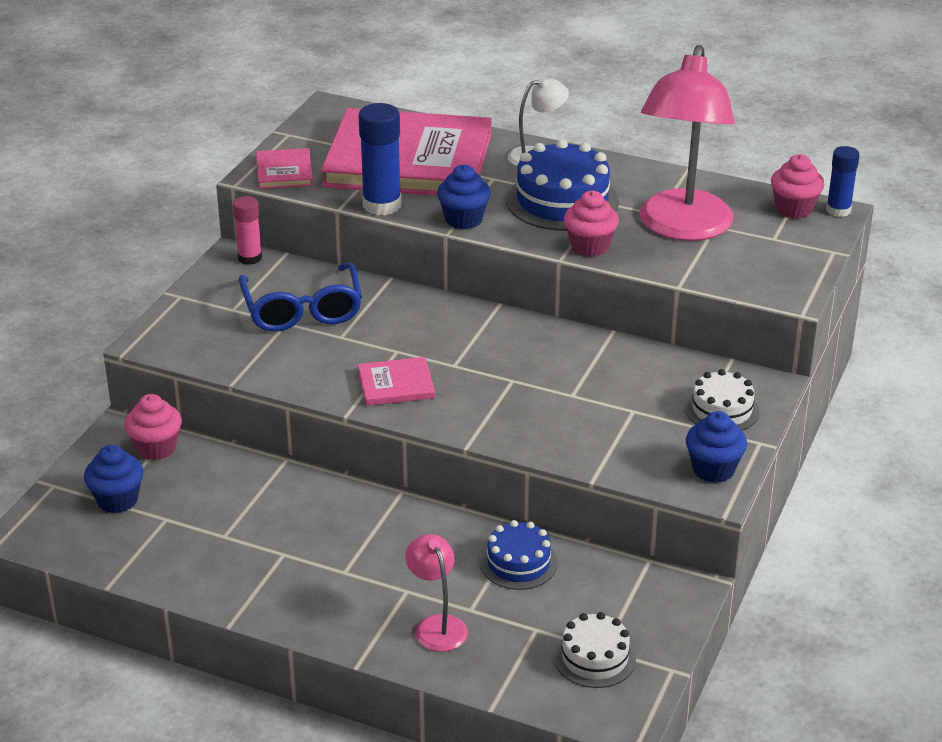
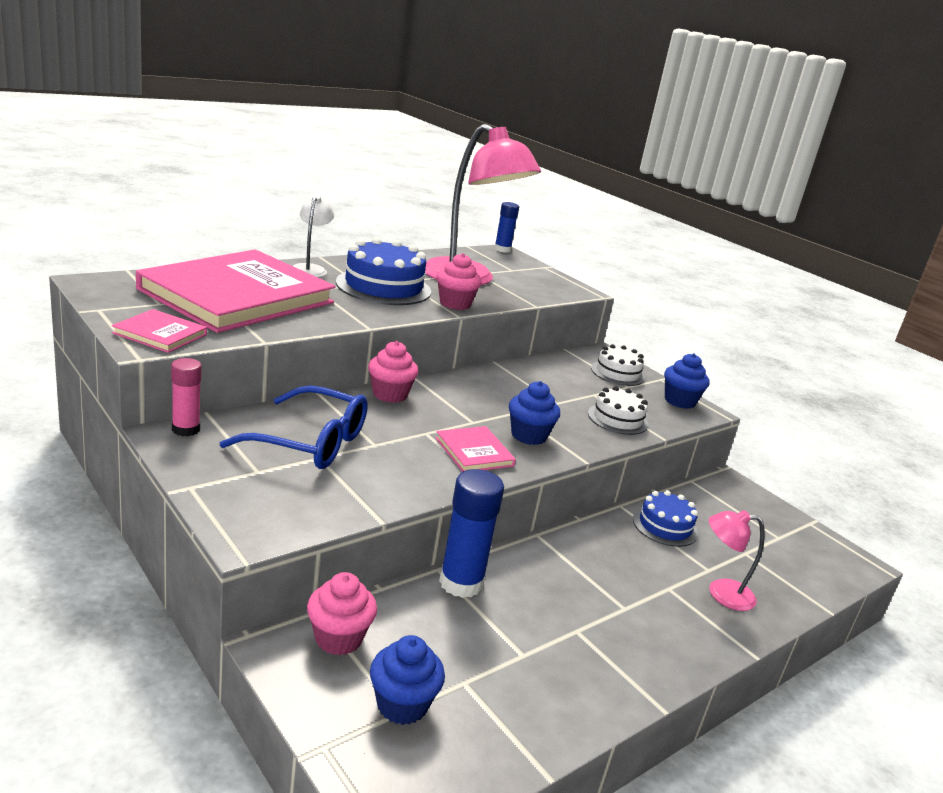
camera: 65 degrees left, 10 degrees down
blue glue stick [358,103,401,215] -> blue glue stick moved to [439,469,504,598]
pink book [358,357,435,406] -> pink book turned 45 degrees counterclockwise [436,426,516,472]
blue cupcake [437,164,491,229] -> blue cupcake moved to [509,381,560,445]
white cake [554,612,636,688] -> white cake moved to [588,386,648,435]
pink cupcake [771,154,824,219] -> pink cupcake moved to [368,341,418,403]

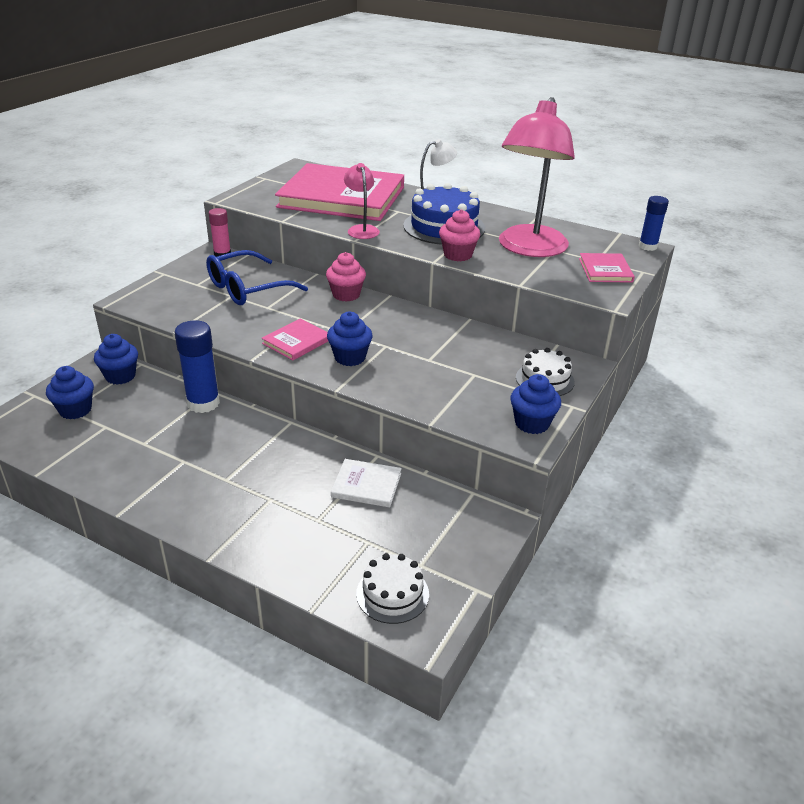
camera: 70 degrees right, 10 degrees up
pink book [112,309,207,353] -> pink book moved to [579,253,635,283]
blue glasses [220,385,368,469] -> blue glasses turned 60 degrees clockwise [206,250,308,305]
pink cupcake [307,572,377,655] -> blue cupcake [94,334,138,385]
white cake [588,386,648,435] -> white cake moved to [356,553,429,624]
blue cake [633,490,698,547] -> white book [331,459,402,507]
pink lamp [708,510,765,611] -> pink lamp moved to [344,163,380,239]

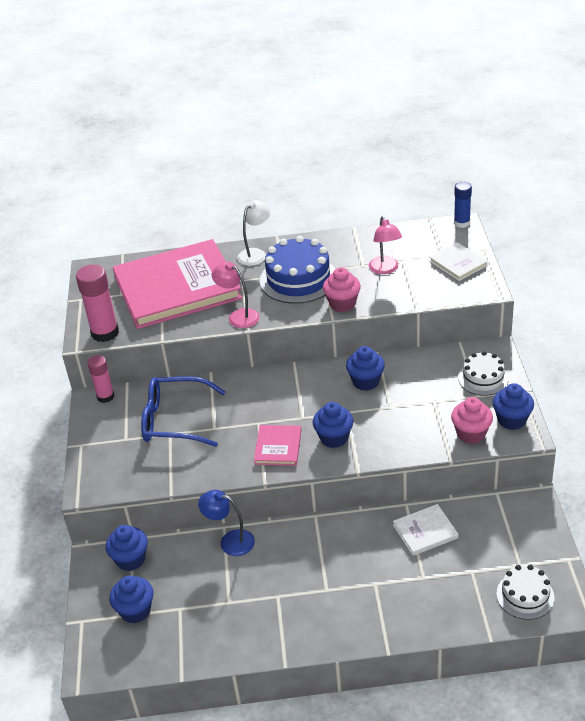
camera: 30 degrees left, 5 degrees up
blue glue stick [174,320,220,413] -> blue lamp [198,490,255,556]
blue glasses [206,250,308,305] -> blue glasses turned 75 degrees clockwise [141,376,226,447]
pink cupcake [326,252,366,302] -> pink cupcake moved to [451,397,493,444]
pink lamp [499,97,575,257] -> pink lamp [369,216,402,274], size x0.47
pink book [579,253,635,283] -> white book [429,242,488,281]
none -> pink glue stick [76,264,119,342]
none -> blue cupcake [346,346,385,391]

